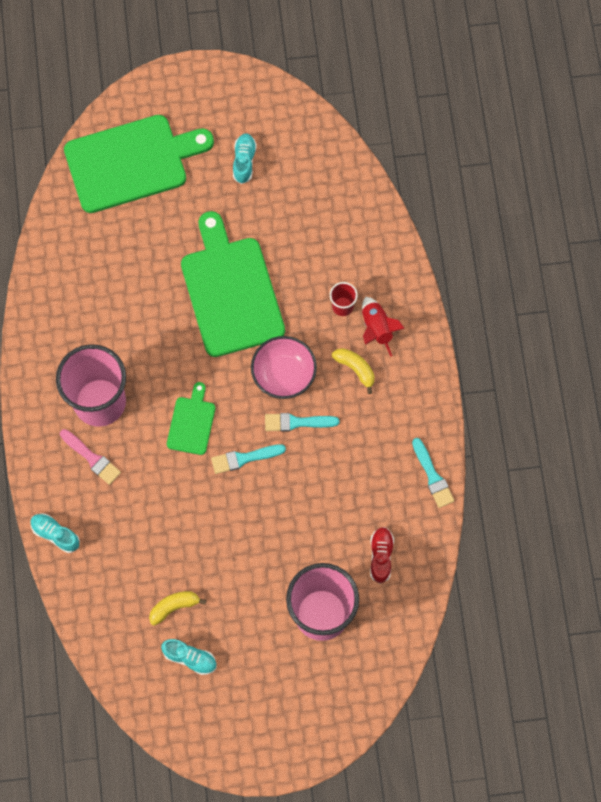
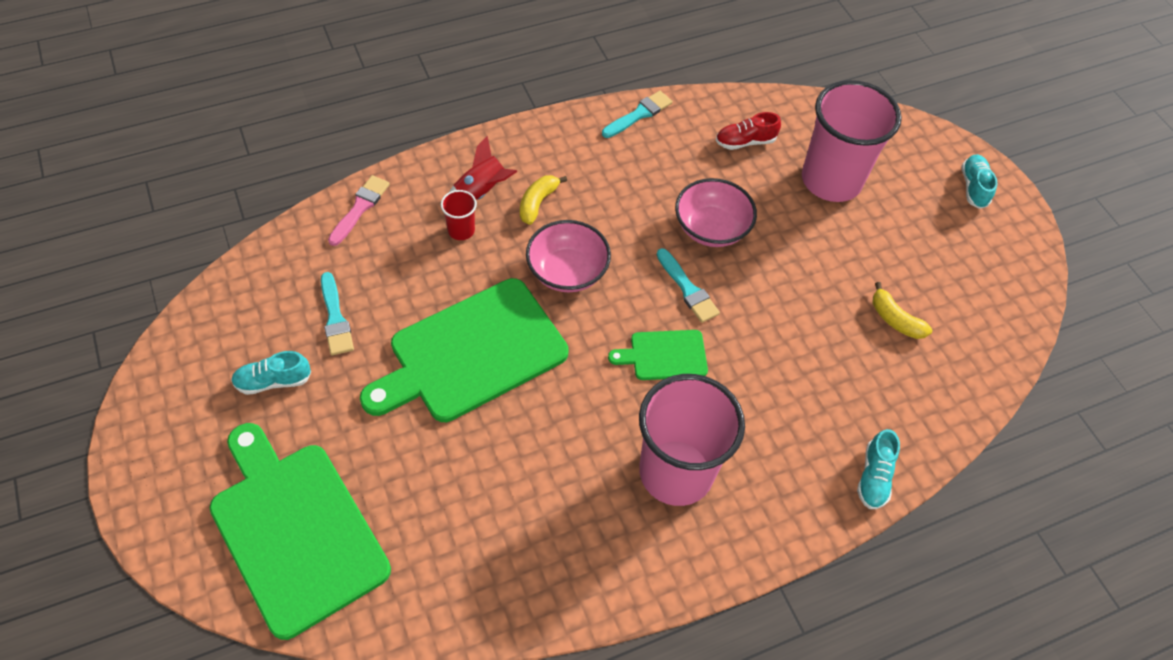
camera: 110 degrees left, 15 degrees down
pink brush [60,429,121,485] -> pink brush moved to [328,175,390,246]
turquoise shoe [161,639,217,675] -> turquoise shoe moved to [961,155,997,209]
turquoise brush [265,413,340,432] -> turquoise brush moved to [321,272,354,355]
none -> pink bowl [675,178,757,247]

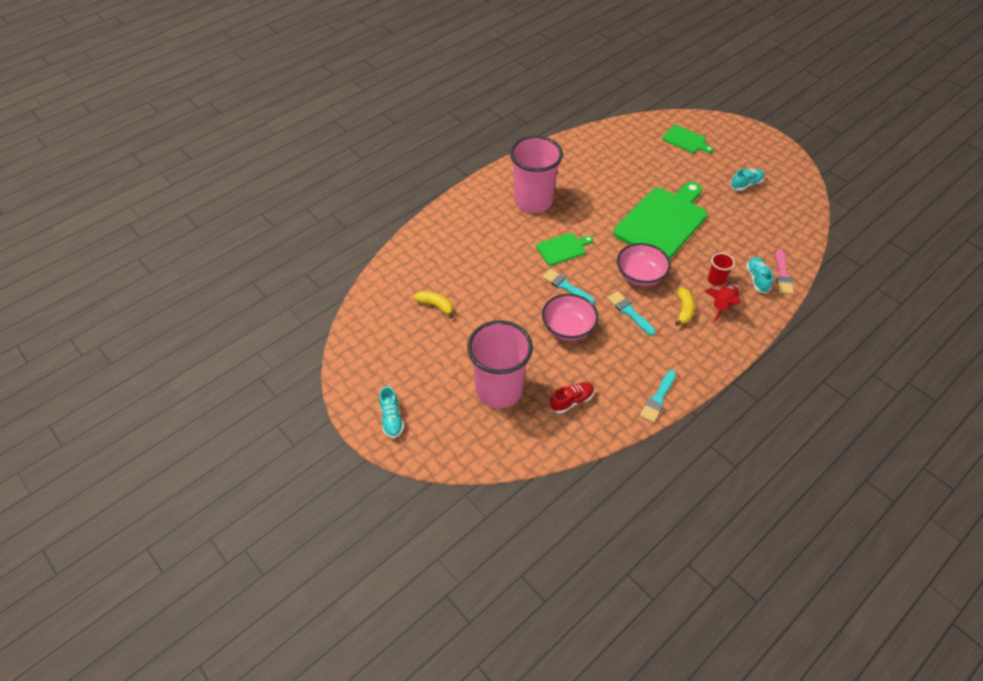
camera: 165 degrees right, 5 degrees down
green cutting board [210,423,391,640] -> green cutting board [662,125,714,153], size x0.48
turquoise brush [321,272,354,355] -> turquoise brush moved to [607,291,656,335]
turquoise shoe [857,429,900,509] -> turquoise shoe moved to [746,257,773,294]

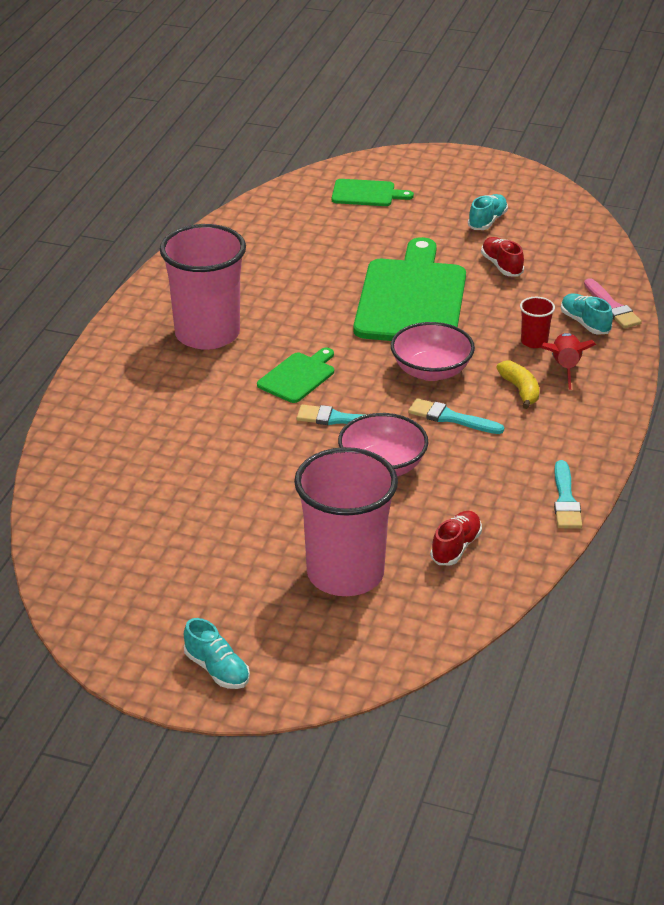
camera: 30 degrees left, 15 degrees down
yellow banana [413,291,454,318] -> none
none -> red shoe [481,237,524,276]

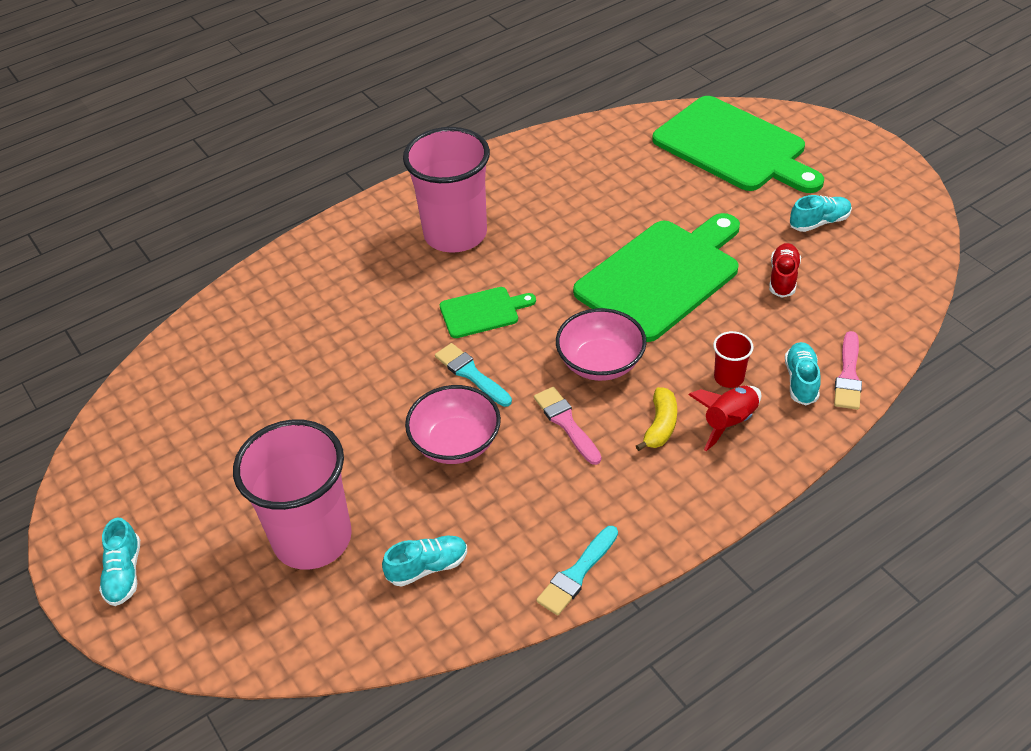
camera: 40 degrees right, 10 degrees up
green cutting board [332,179,414,206] -> green cutting board [652,96,824,193], size x2.08
turquoise brush [408,398,504,434] -> pink brush [534,387,601,465]
red shoe [430,511,482,565] -> turquoise shoe [382,536,467,587]

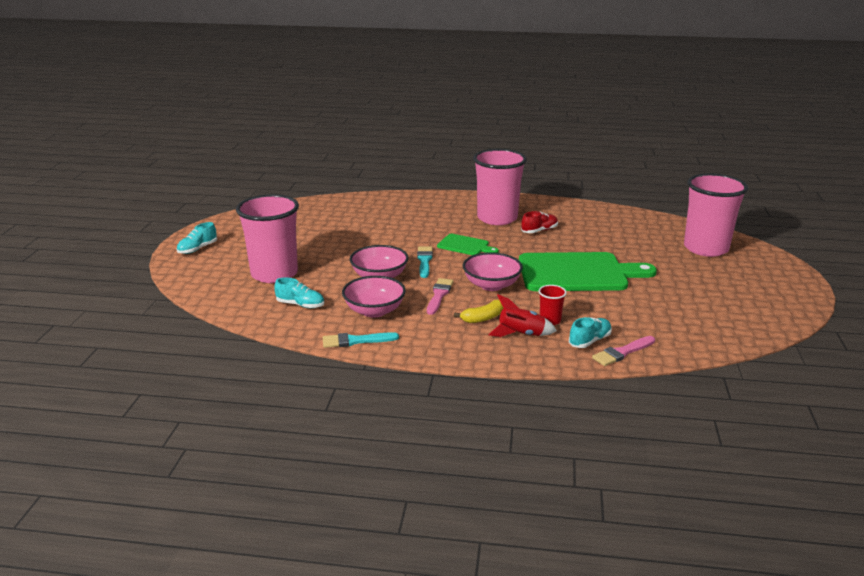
camera: 40 degrees right, 20 degrees down
green cutting board [652,96,824,193] -> pink cup [684,173,748,257]
red shoe [769,243,801,298] -> red shoe moved to [521,211,558,233]
turquoise shoe [790,195,852,232] -> none
none -> pink bowl [342,276,406,318]

